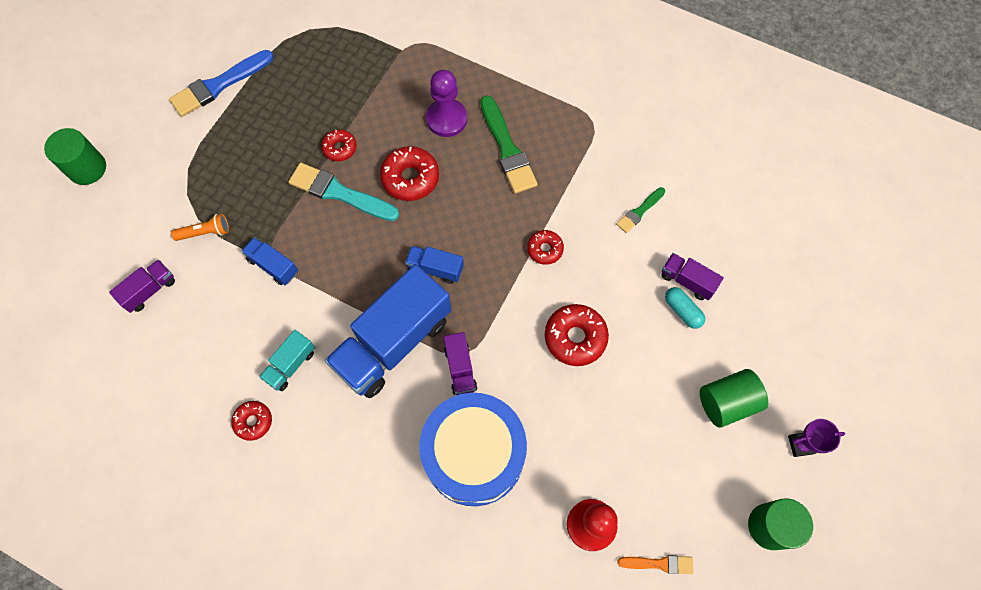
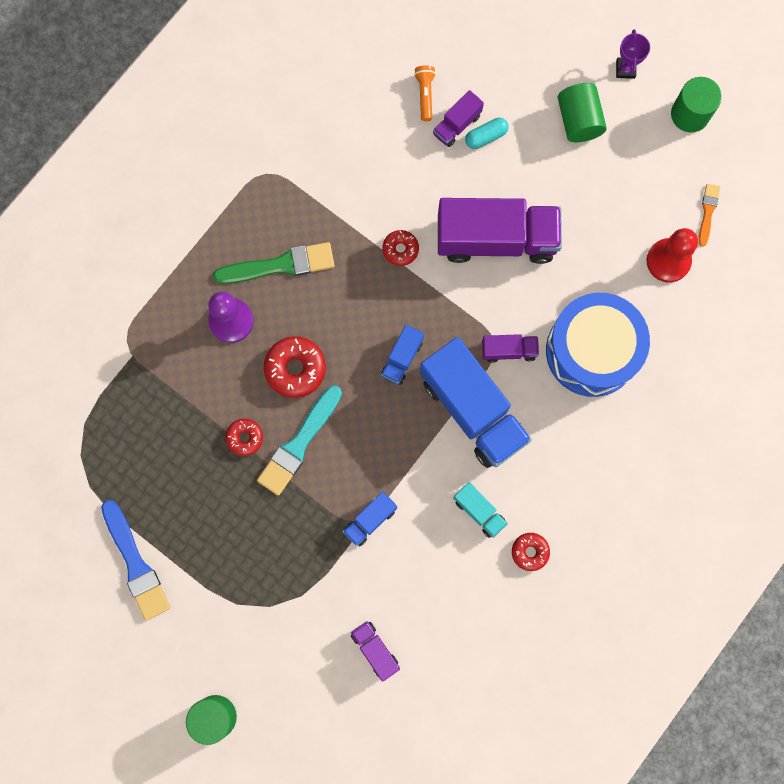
camera: 80 degrees left, 10 degrees up
orange flashlight [171,214,229,241] -> orange flashlight moved to [414,65,436,121]
red donut [545,304,609,366] -> purple truck [438,198,562,264]
green brush [616,187,665,233] -> none

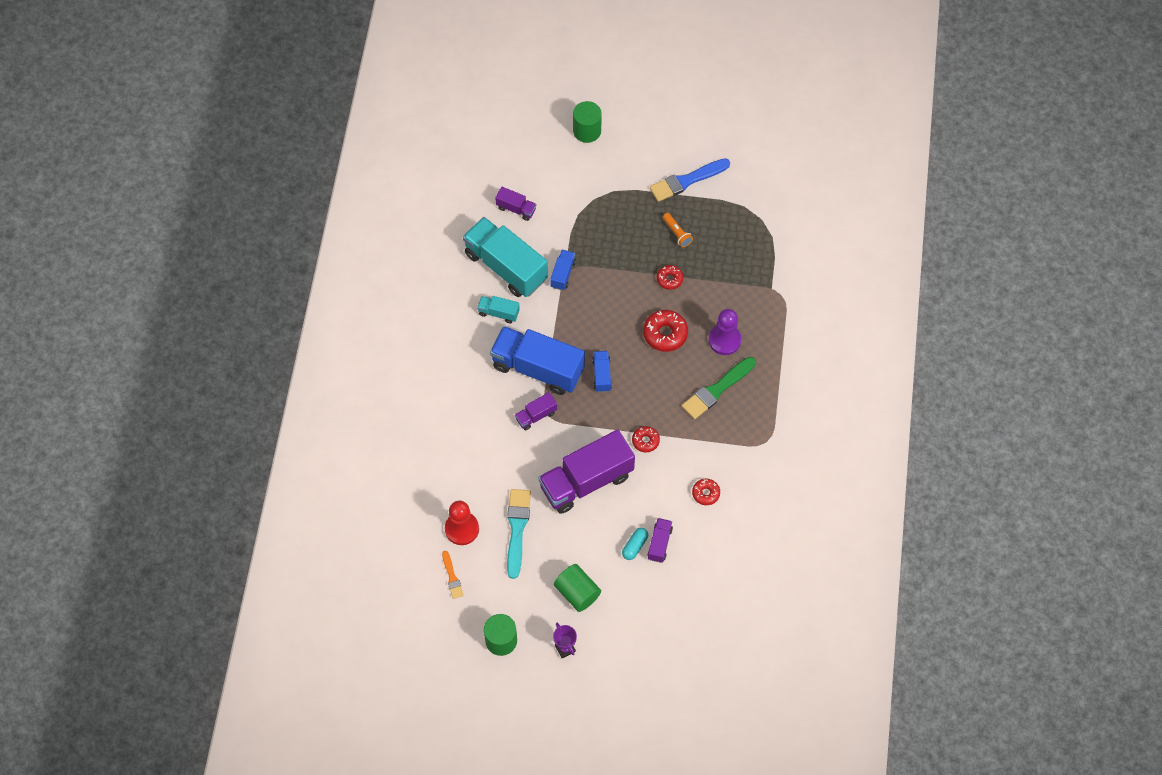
camera: 150 degrees right, 15 degrees down
blue brush [101,500,170,620] -> blue brush turned 60 degrees counterclockwise [650,158,730,202]
turquoise brush [257,385,342,496] -> turquoise brush moved to [507,489,531,579]
orange flashlight [414,65,436,121] -> orange flashlight moved to [663,213,693,247]
red donut [512,533,550,571] -> red donut moved to [692,479,720,505]
blue drum [546,293,650,397] -> none
none -> turquoise truck [463,217,548,297]

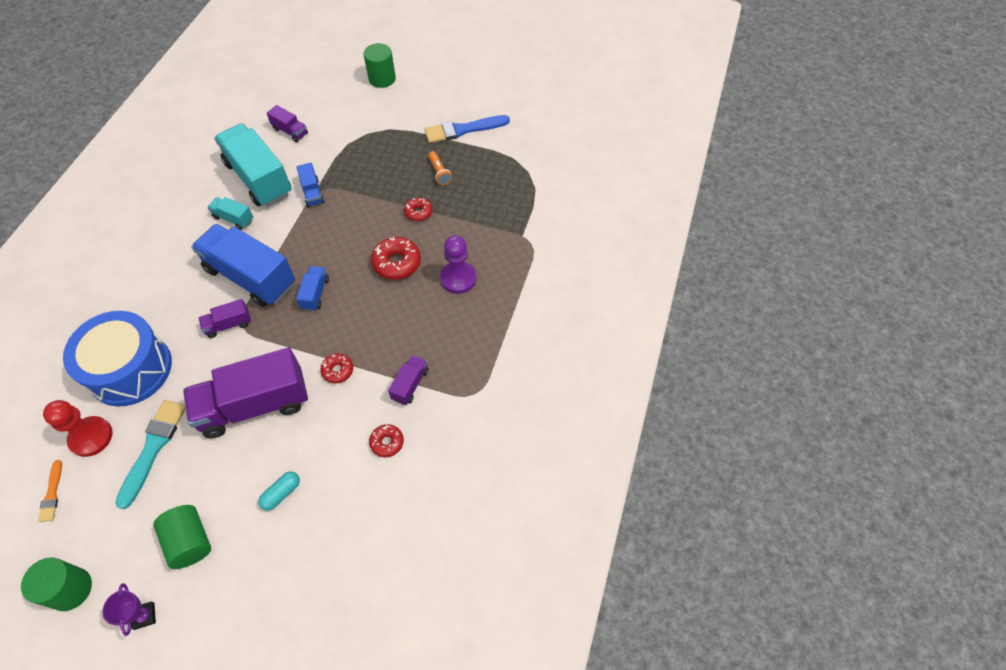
camera: 10 degrees right, 5 degrees down
blue truck [550,250,576,290] -> blue truck turned 135 degrees clockwise [296,163,324,207]
purple truck [647,518,673,563] -> purple truck moved to [388,355,429,405]
green brush [682,357,756,419] -> none
none -> blue drum [63,311,172,406]

